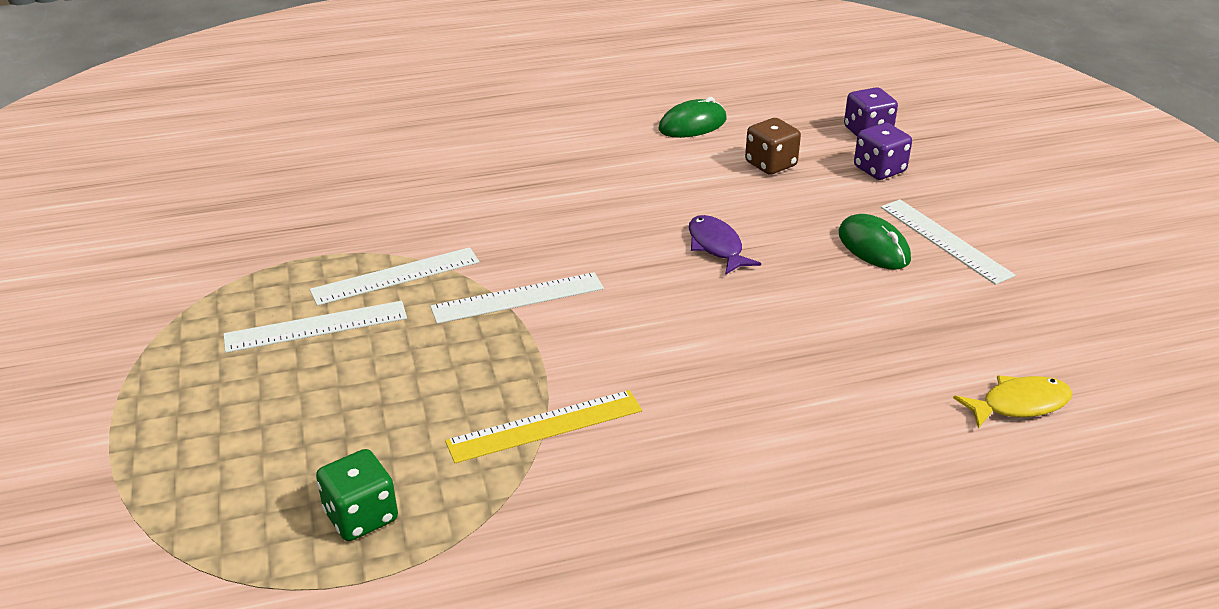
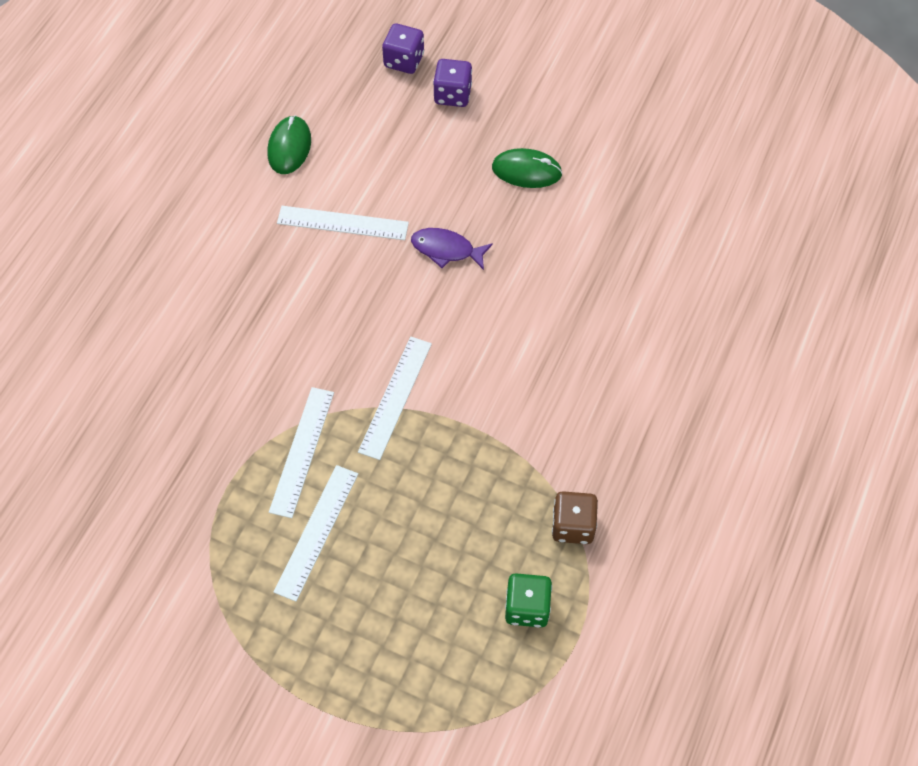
camera: 50 degrees left, 25 degrees up
yellow ruler [445,390,642,463] -> none
brown dice [745,118,801,175] -> brown dice moved to [552,491,598,544]
white ruler [881,199,1015,285] -> white ruler moved to [277,206,409,240]
yellow fish [953,375,1072,429] -> none

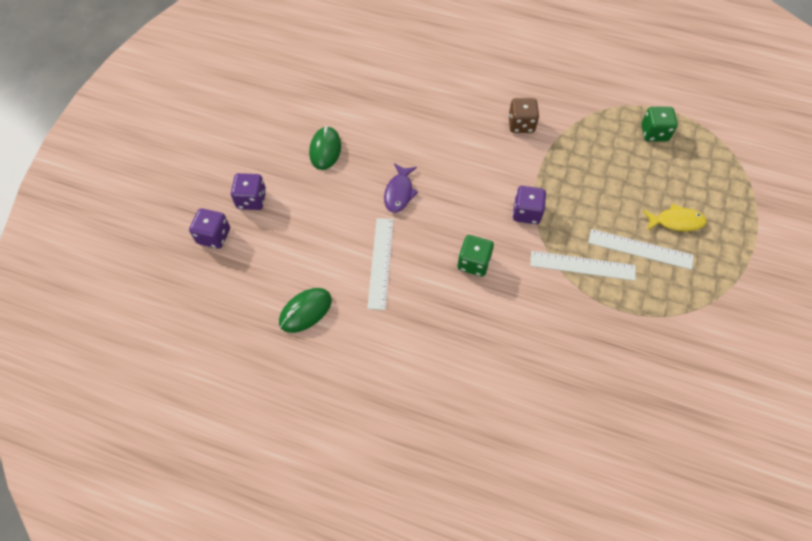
camera: 95 degrees left, 0 degrees up
green mouse [267,115,311,174] -> green mouse turned 45 degrees counterclockwise [279,288,332,333]
white ruler [358,336,432,460] -> purple dice [513,186,546,224]
brown dice [552,491,598,544] -> brown dice moved to [508,98,539,133]
none -> green dice [457,235,494,277]
none -> yellow fish [643,203,707,232]

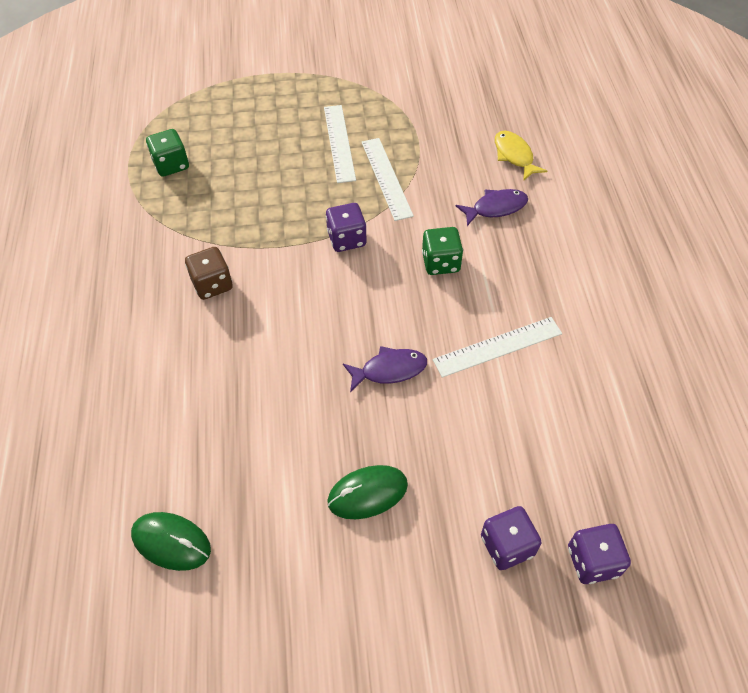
camera: 115 degrees left, 5 degrees down
green mouse [279,288,332,333] -> green mouse moved to [131,512,211,571]
yellow fish [643,203,707,232] -> yellow fish moved to [495,131,547,181]
none -> purple fish [456,189,528,226]

